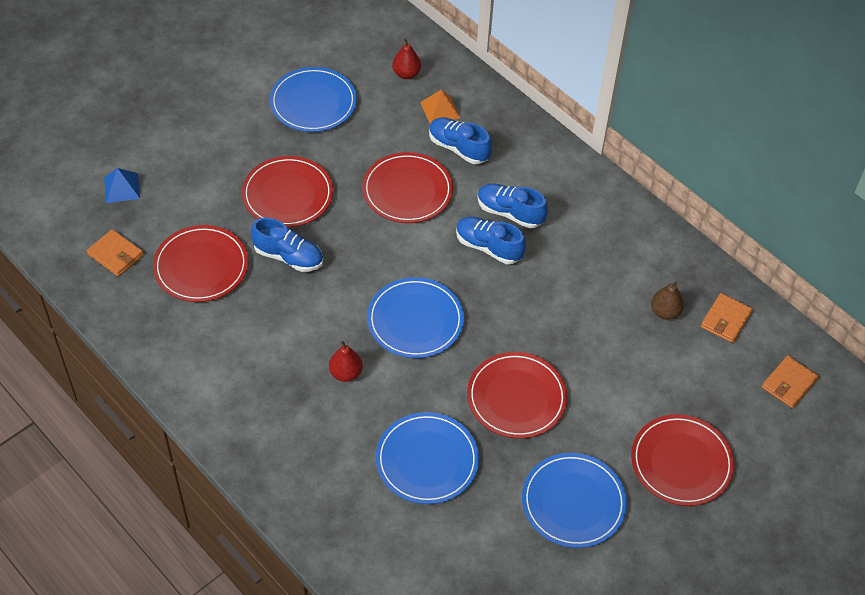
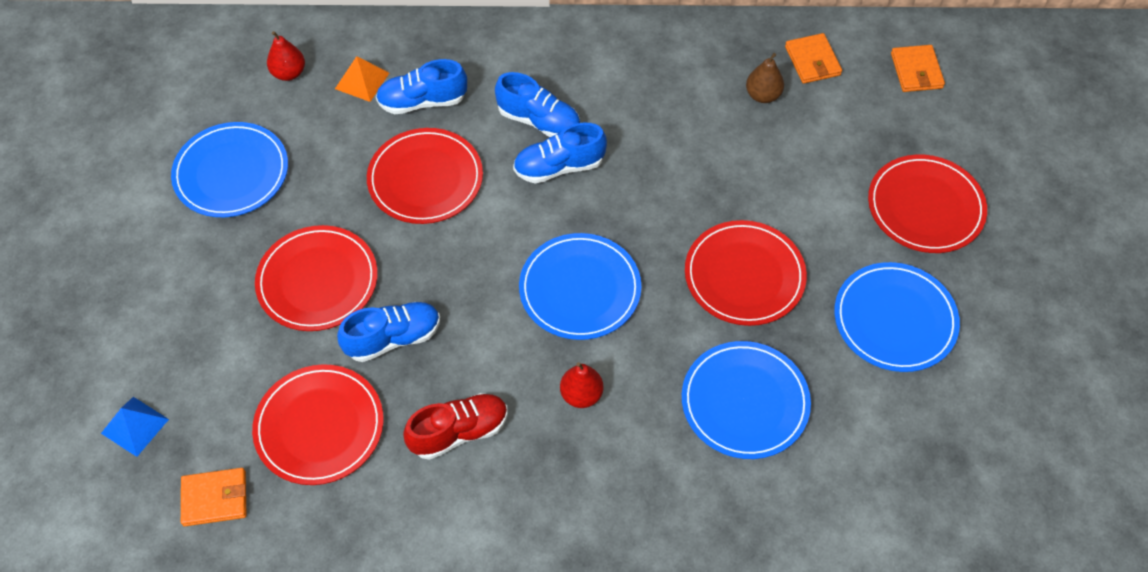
camera: 45 degrees left, 5 degrees up
blue shoe [477,183,548,228] -> blue shoe turned 135 degrees counterclockwise [495,72,581,137]
none -> red shoe [403,393,508,460]

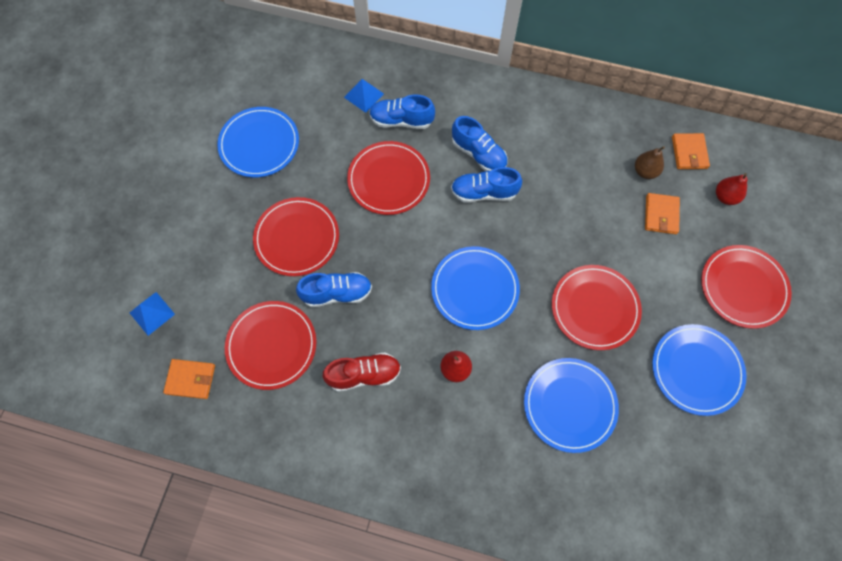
camera: 15 degrees right, 10 degrees up
red pear [267,31,305,81] -> red pear moved to [716,173,748,205]
orange pyramid [335,56,389,102] -> blue pyramid [344,79,384,113]
orange wallet [891,45,945,92] -> orange wallet moved to [645,193,680,234]

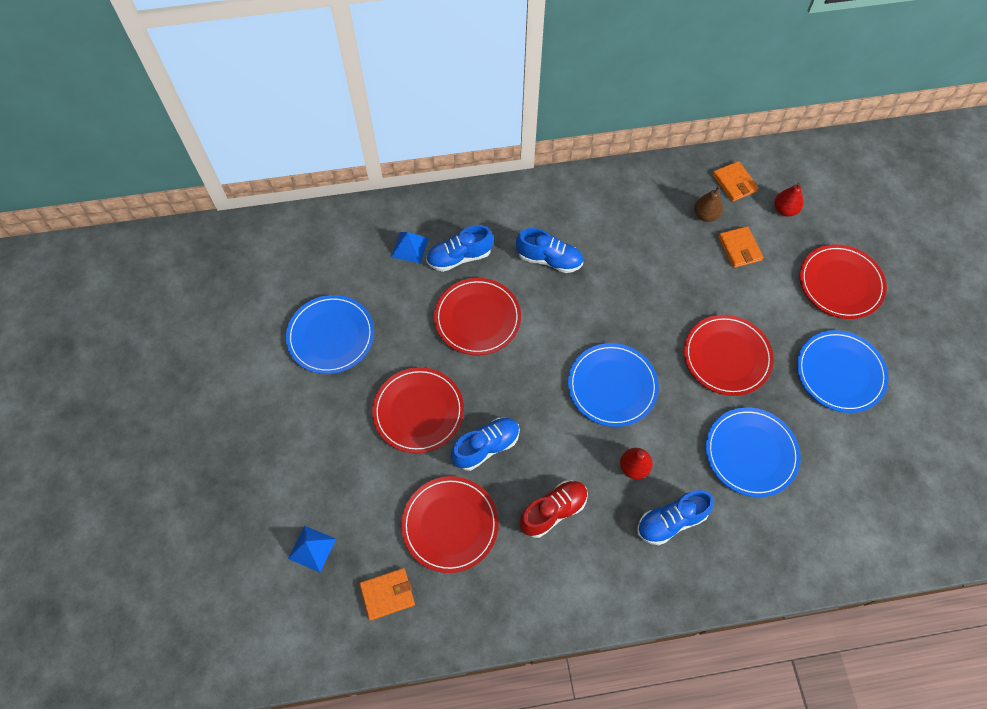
camera: 25 degrees left, 5 degrees down
blue shoe [451,167,522,203] -> blue shoe moved to [637,490,714,545]

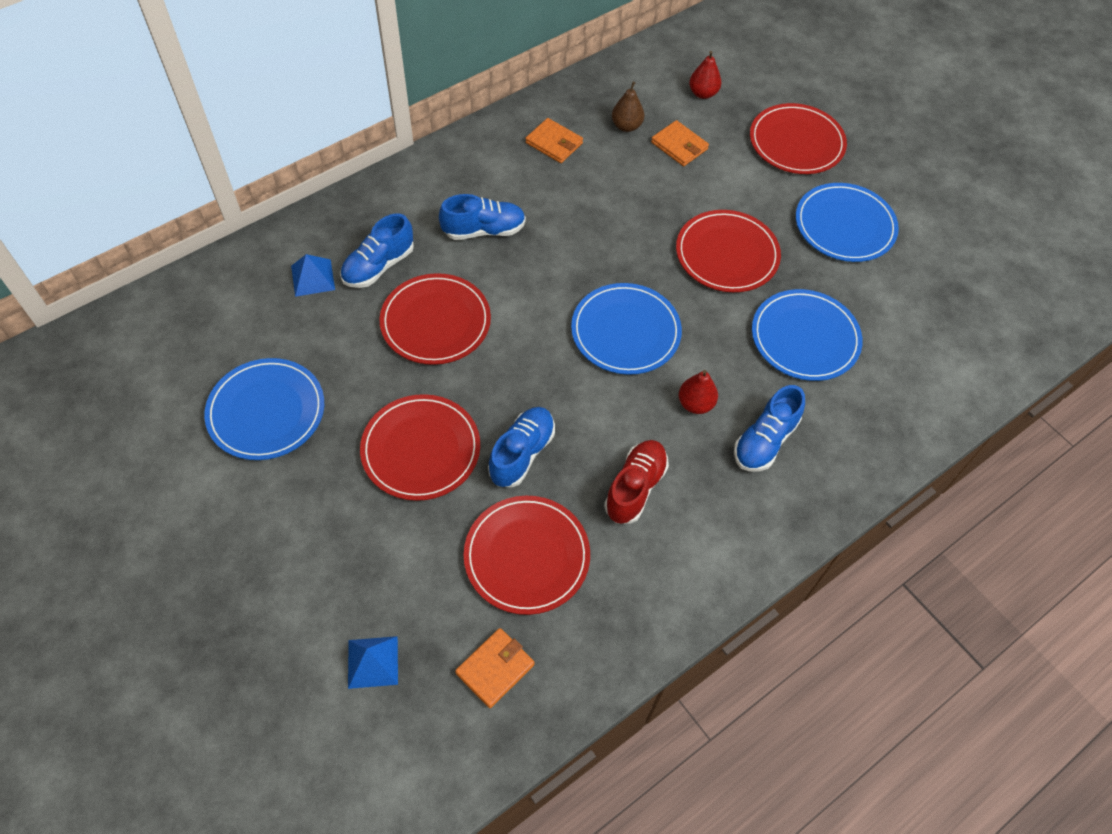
camera: 30 degrees left, 5 degrees down
orange wallet [712,161,759,202] -> orange wallet moved to [525,118,583,163]

